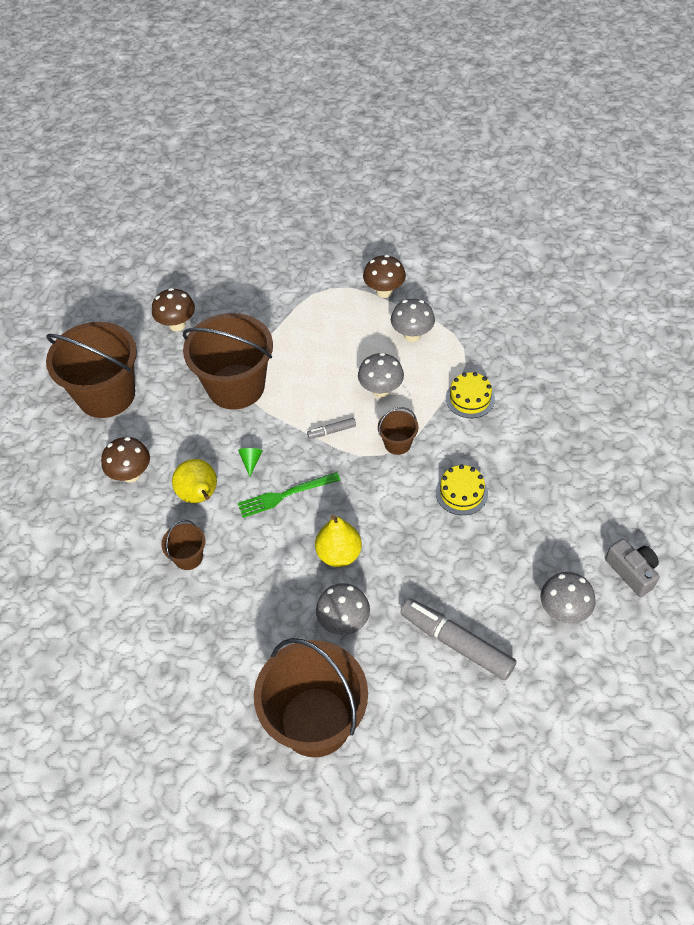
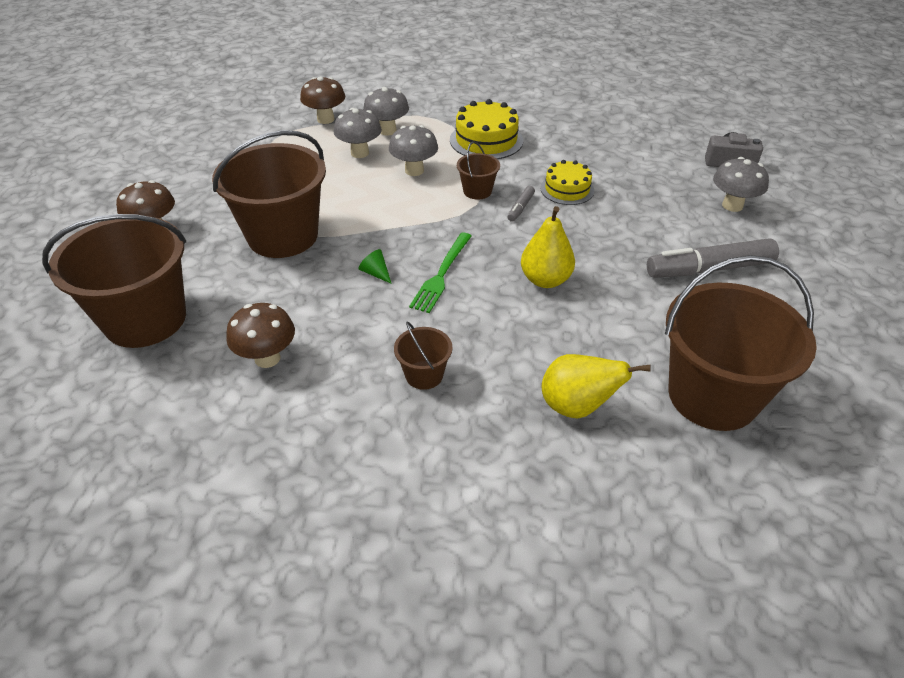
camera: 50 degrees left, 10 degrees down
yellow pear [172,459,217,503] -> yellow pear moved to [542,354,651,418]
grey marker [307,418,356,439] -> grey marker moved to [507,186,535,222]
grey mushroom [316,583,370,635] -> grey mushroom moved to [334,108,382,158]
yellow cake [446,372,495,418] -> yellow cake [450,99,523,159], size x1.51

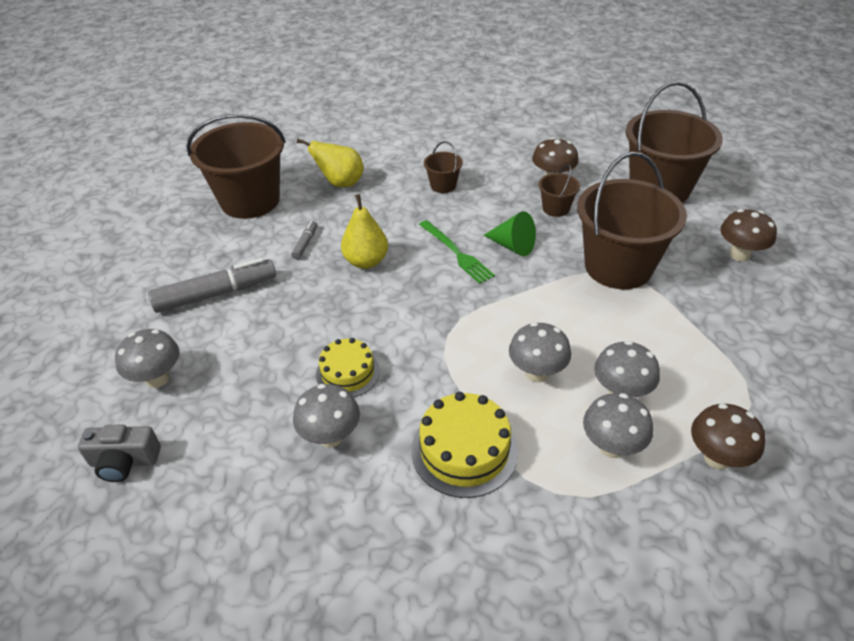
camera: 170 degrees right, 0 degrees up
green cone [359,249,392,284] -> green cone [484,211,536,256], size x1.70
green fork [409,233,472,313] -> green fork turned 135 degrees clockwise [419,220,495,284]
brown bucket [457,141,500,200] -> brown bucket moved to [539,164,580,217]
grey marker [507,186,535,222] -> grey marker moved to [291,221,317,259]
none -> grey mushroom [293,384,360,447]

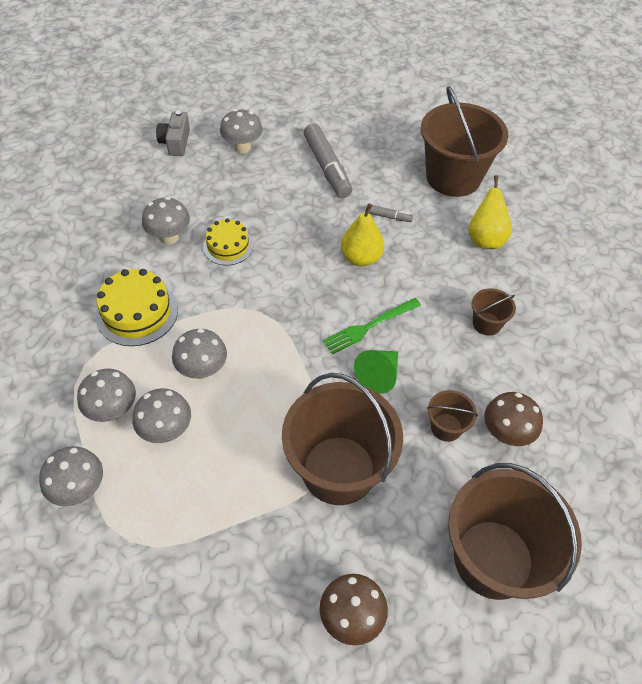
camera: 90 degrees right, 10 degrees up
brown mushroom [691,403,765,470] -> grey mushroom [39,446,103,506]

